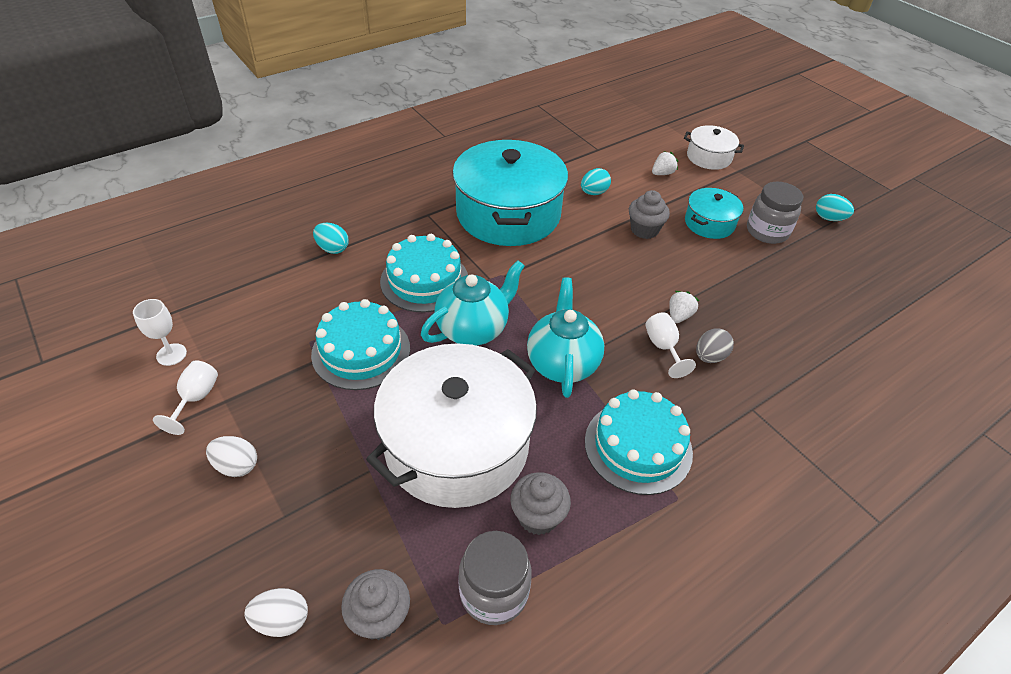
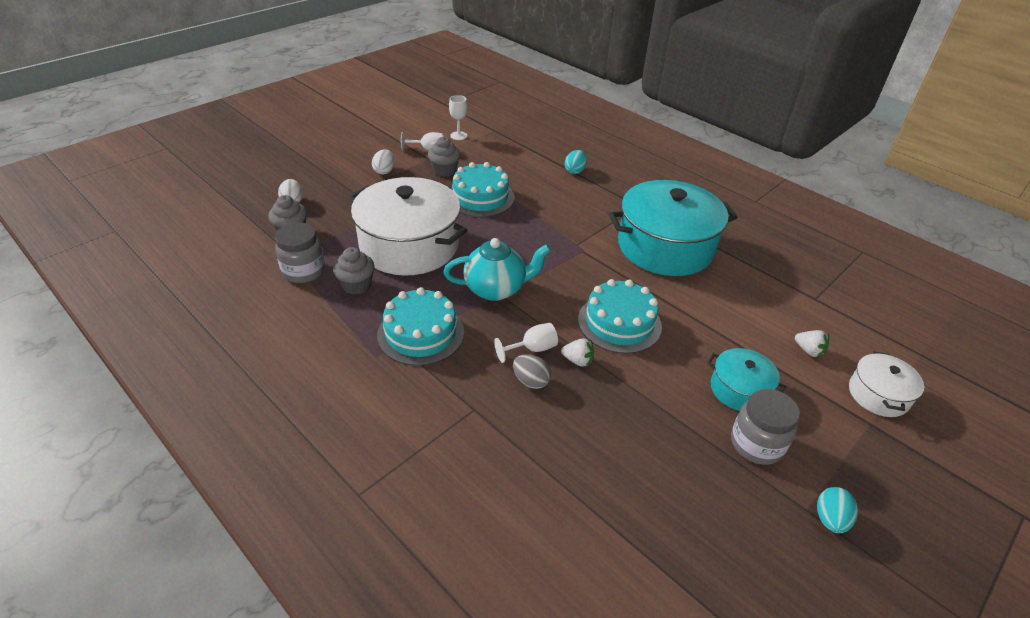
camera: 80 degrees right, 5 degrees down
turquoise cake [380,234,468,312] -> turquoise cake moved to [578,279,662,354]
turquoise teapot [421,260,525,346] -> none
turquoise egg [581,168,611,195] -> none
grey cupcake [629,190,670,239] -> grey cupcake moved to [428,137,460,177]

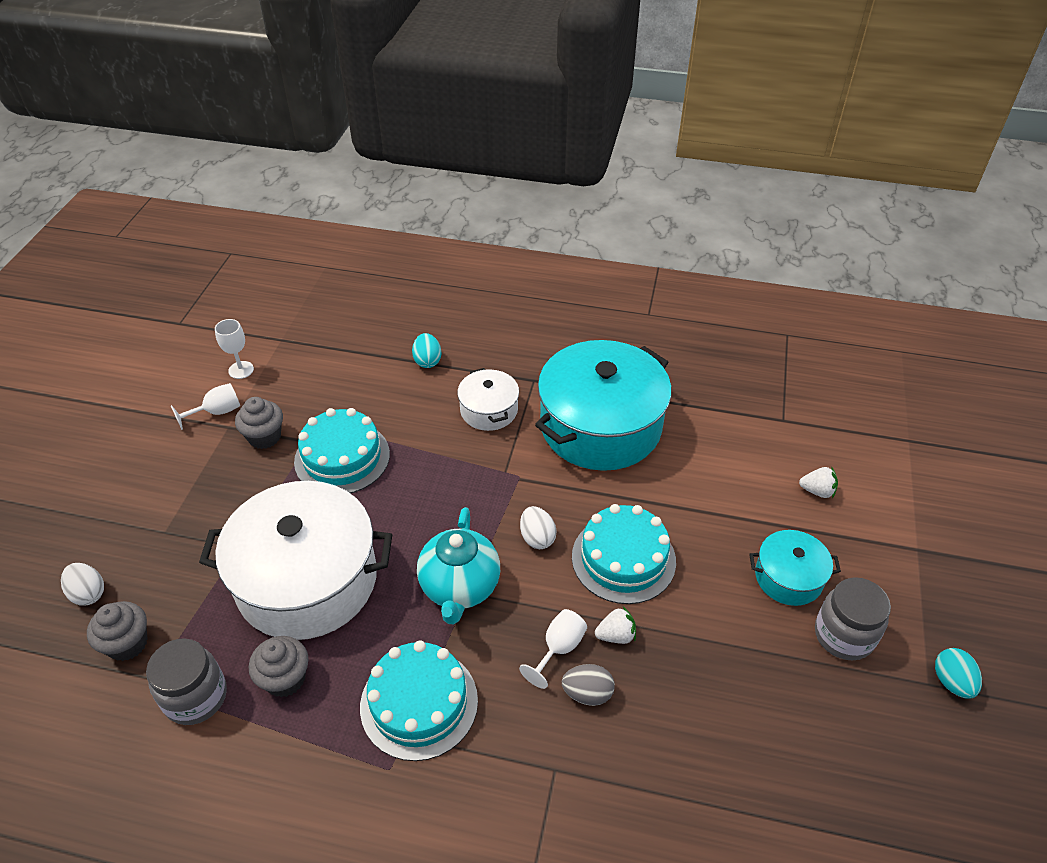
camera: 30 degrees left, 5 degrees up
white egg [372,149,395,175] -> white egg moved to [520,506,557,549]
turquoise teapot [443,238,551,301] -> turquoise teapot turned 135 degrees clockwise [417,507,500,624]
white pot [849,351,924,417] -> white pot moved to [457,368,519,431]

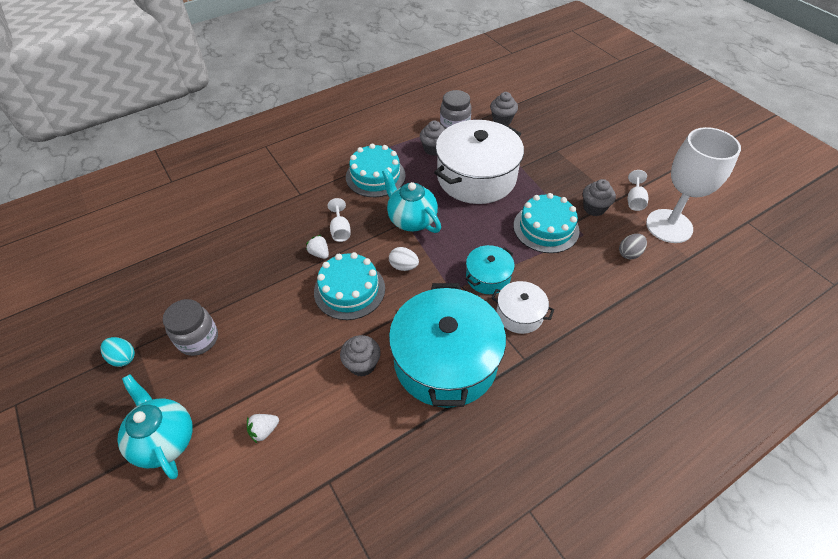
camera: 135 degrees right, 5 degrees up
white egg [61,563,104,606] -> none
white goblet [215,319,254,379] -> white goblet [646,127,741,243], size x2.40
turquoise egg [412,333,441,368] -> none
grey egg [562,664,615,706] -> grey egg moved to [619,234,647,259]
white strawberry [595,607,636,644] -> white strawberry turned 105 degrees clockwise [306,235,329,259]
turquoise pot [749,530,841,606] -> turquoise pot moved to [466,245,515,294]
none -> turquoise teapot [118,374,193,479]
none -> grey cupcake [340,335,381,377]

